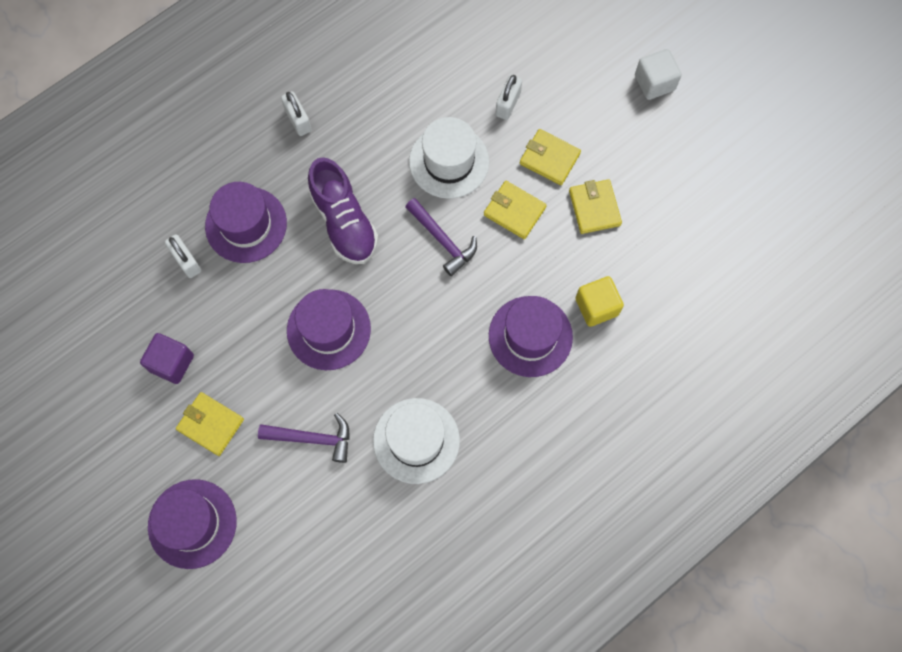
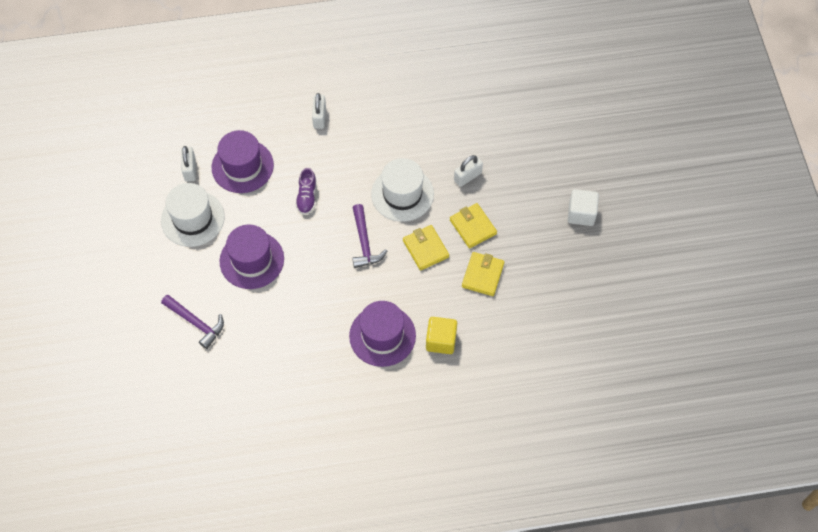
camera: 30 degrees right, 10 degrees down
purple cube [140,333,194,384] -> none
purple hat [148,479,237,569] -> none
yellow wallet [176,392,244,456] -> none
purple shoe [308,157,378,264] -> purple shoe [296,168,317,215], size x0.55
white hat [373,398,460,484] -> white hat moved to [161,183,225,247]

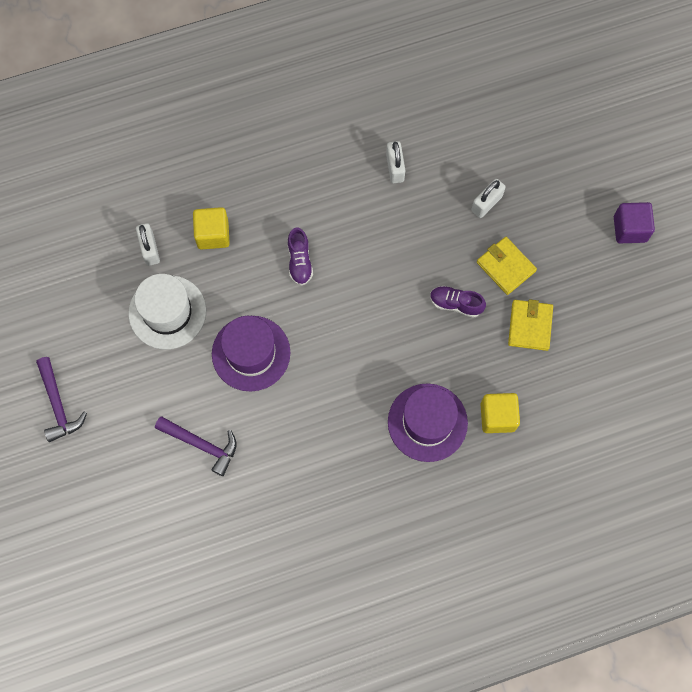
camera: 10 degrees left, 10 degrees up
purple hat [212,130,274,193] -> yellow cube [193,207,230,250]
white padlock [312,93,326,129] -> white padlock moved to [386,141,405,183]
purple hammer [352,204,387,268] -> purple hammer moved to [36,357,87,442]
white hat [371,158,434,222] -> none
yellow wallet [403,225,449,271] -> purple shoe [430,286,486,318]
white cube [568,189,599,226] -> purple cube [614,202,655,243]

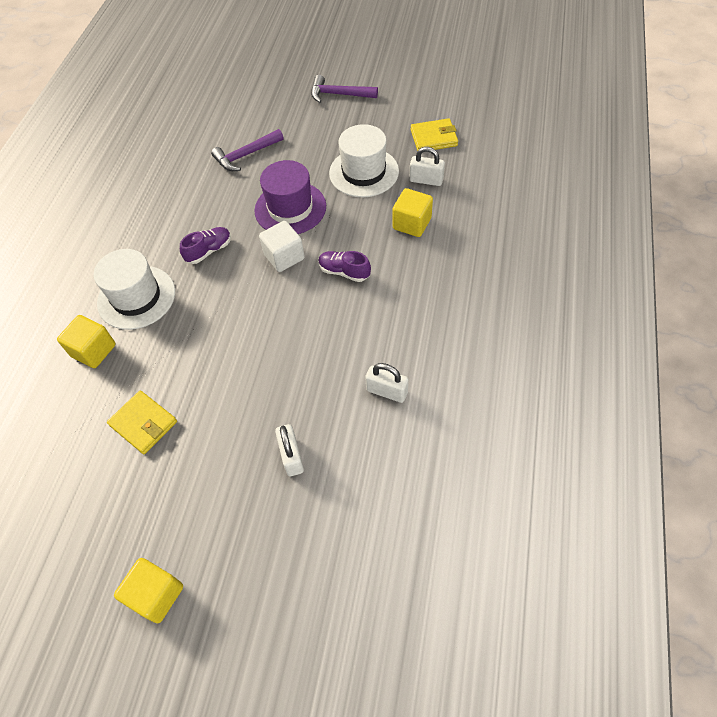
camera: 125 degrees right, 15 degrees down
purple hat [388,384,468,462] -> white hat [94,249,175,330]
purple shoe [430,286,486,318] -> purple shoe moved to [180,227,231,264]
yellow wallet [477,237,537,295] -> yellow wallet moved to [411,118,458,151]
purple cube [614,202,655,243] -> yellow cube [114,558,183,623]
none -> white cube [259,221,305,272]

